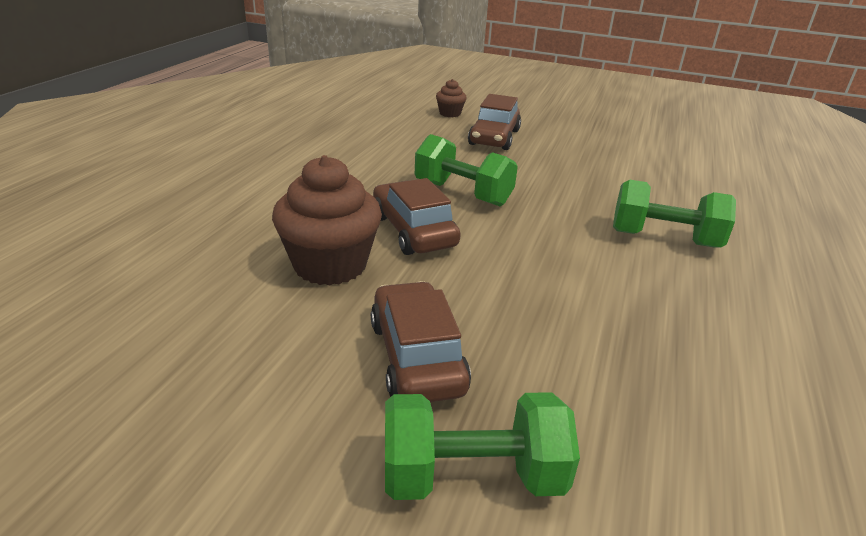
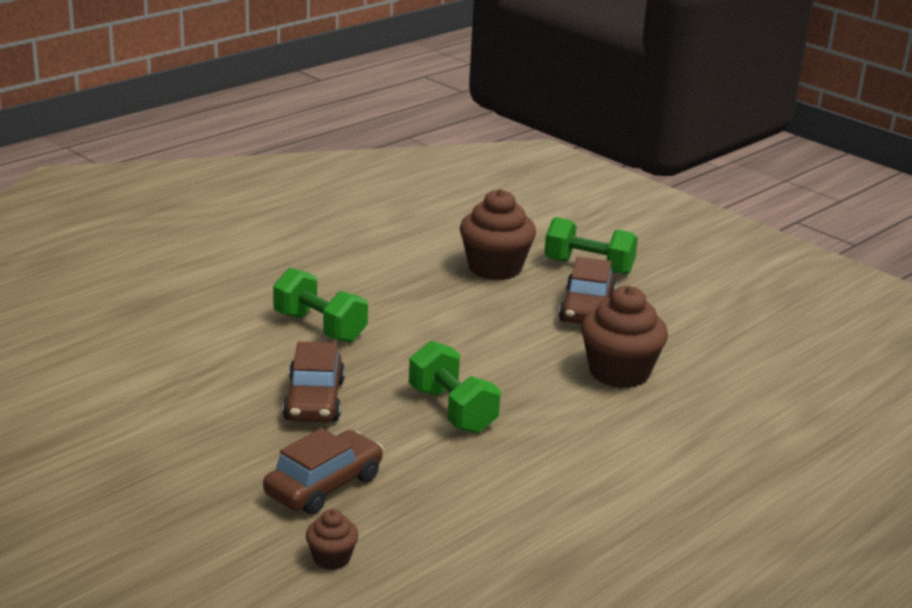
camera: 155 degrees left, 5 degrees down
brown car [373,178,461,255] -> brown car moved to [283,341,345,422]
none -> brown cupcake [460,189,536,280]

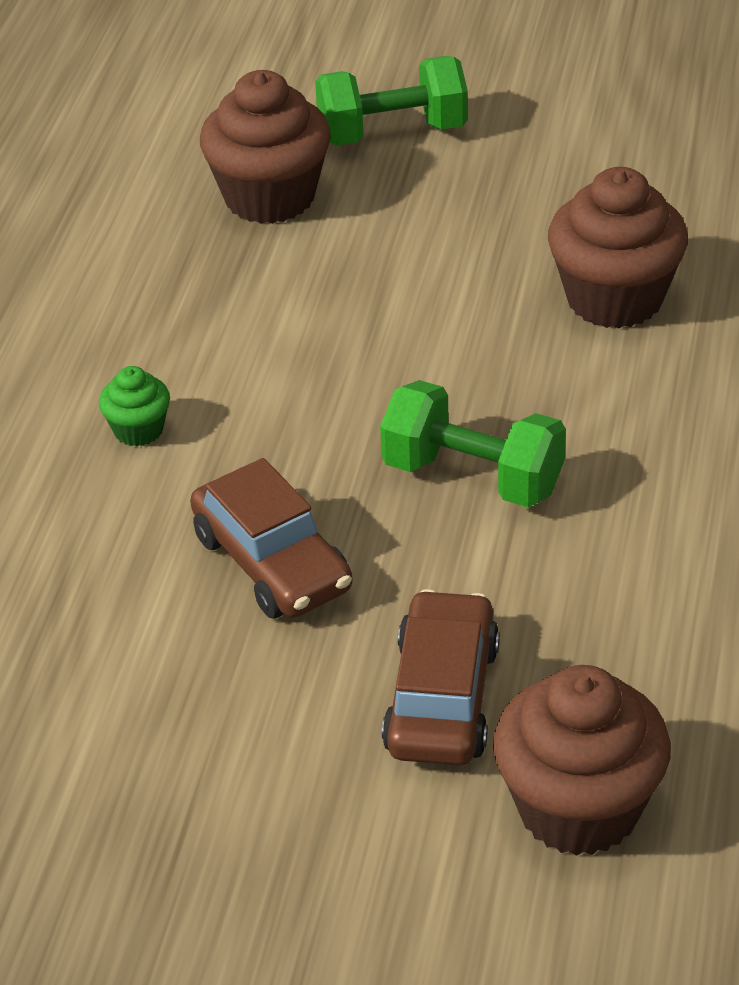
camera: 30 degrees left, 15 degrees up
green dumbbell [273,268,368,343] -> green cupcake [99,366,170,446]
brown cupcake [306,509,359,570] -> brown cupcake [493,665,671,856], size x2.05
brown car [559,257,616,324] -> none

